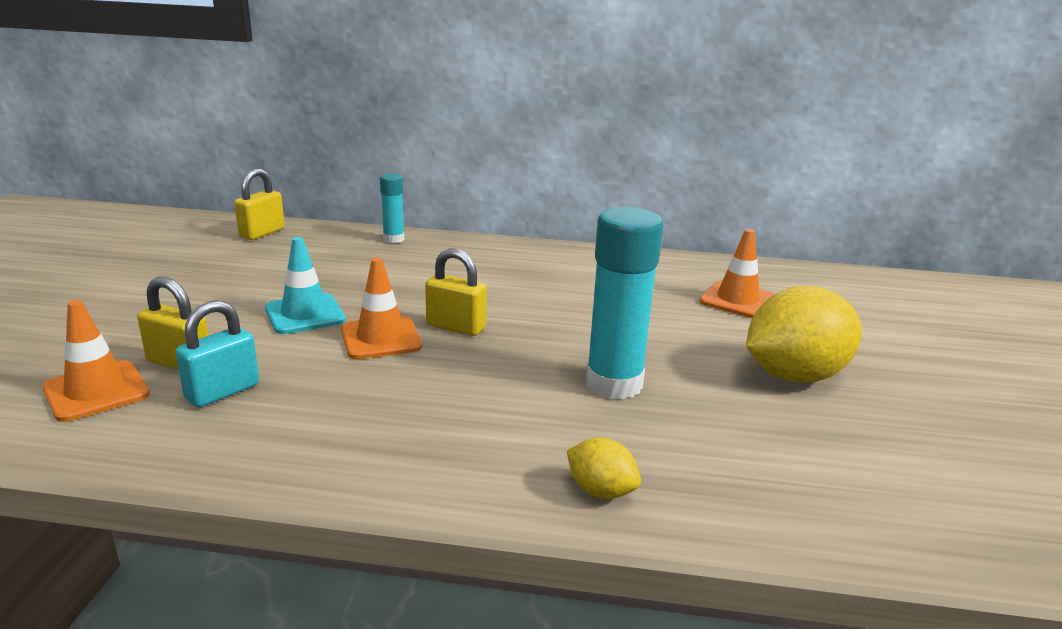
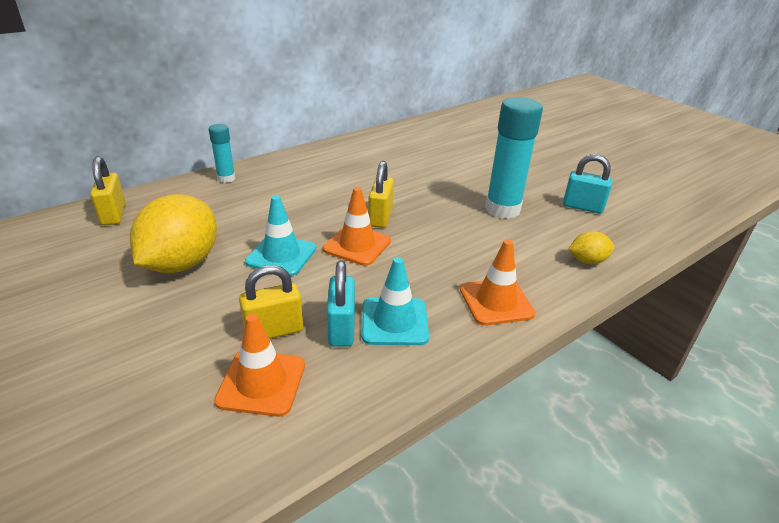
camera: 45 degrees left, 10 degrees up
yellow padlock [425,248,487,336] -> yellow padlock turned 60 degrees counterclockwise [368,161,394,228]
orange traffic cone [699,229,775,318] -> orange traffic cone moved to [460,239,535,326]
yellow lemon [746,286,861,383] -> yellow lemon moved to [130,194,217,273]
none -> turquoise traffic cone [362,257,429,345]
none -> turquoise padlock [563,154,612,214]

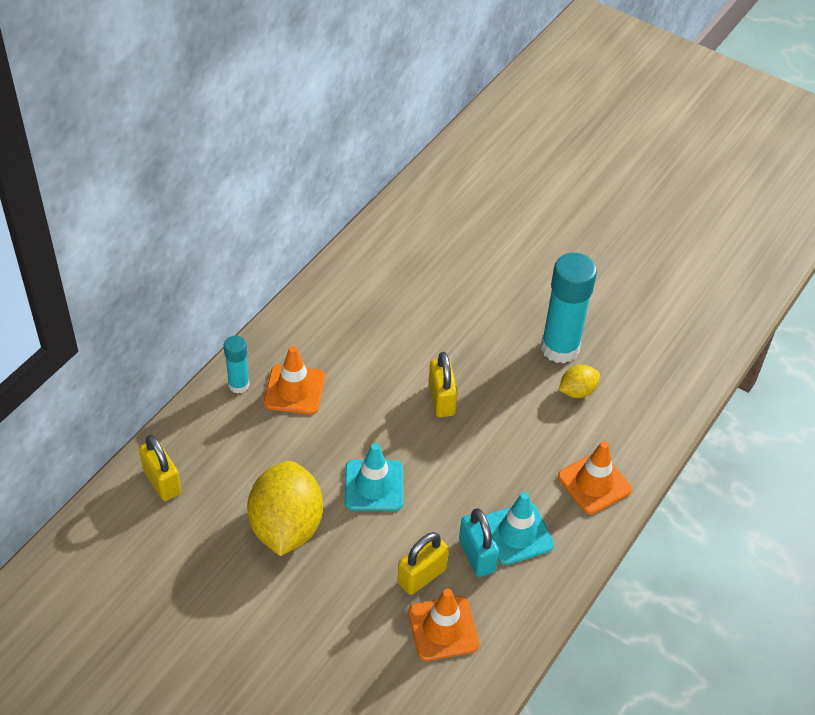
camera: 20 degrees left, 15 degrees up
orange traffic cone [323,187,391,266] -> orange traffic cone moved to [264,346,325,414]
turquoise padlock [563,154,612,214] -> none
yellow lemon [568,231,614,264] -> yellow lemon moved to [559,365,600,398]

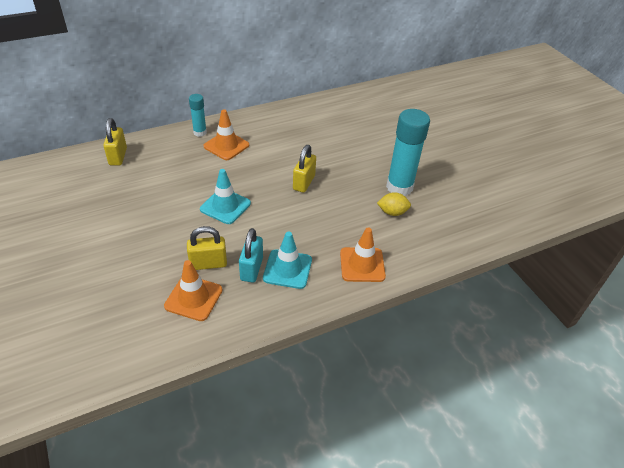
camera: 30 degrees right, 5 degrees down
yellow lemon [247,461,323,556] -> none

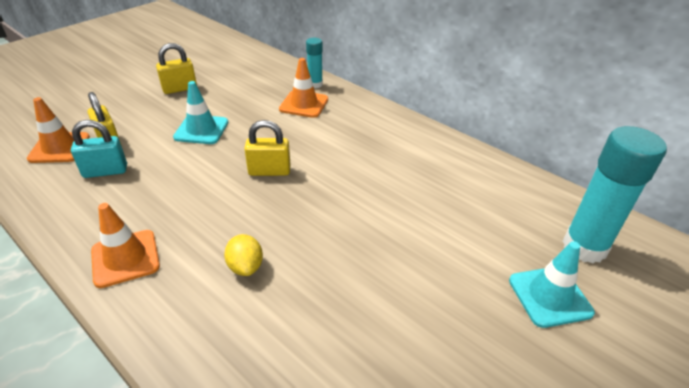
camera: 70 degrees right, 5 degrees down
yellow padlock [103,118,127,165] -> yellow padlock moved to [156,43,197,94]
turquoise traffic cone [263,232,312,289] -> turquoise traffic cone moved to [509,241,595,328]
turquoise glue stick [386,109,430,196] -> turquoise glue stick moved to [563,126,667,264]

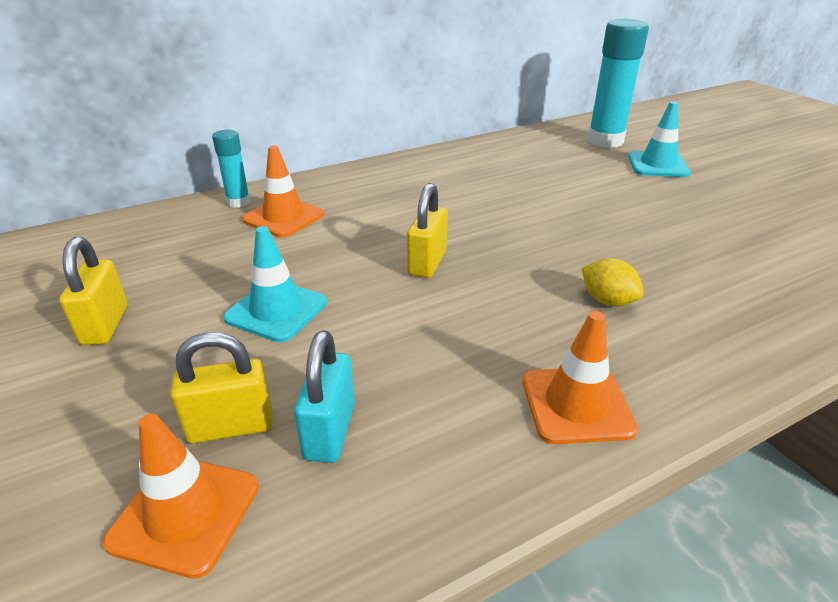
camera: 70 degrees left, 5 degrees down
yellow lemon [224,234,263,276] -> yellow lemon turned 45 degrees clockwise [582,258,644,306]

